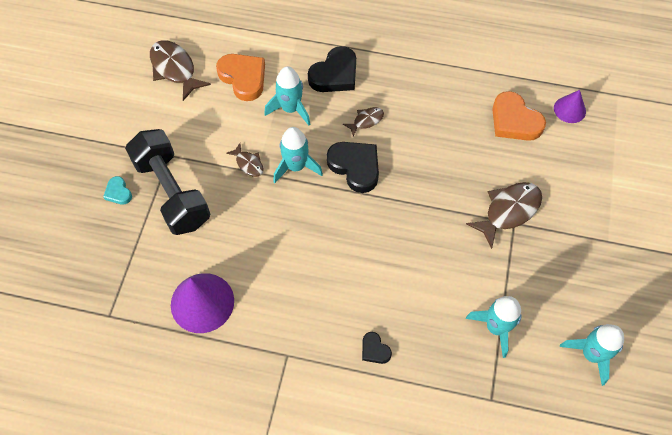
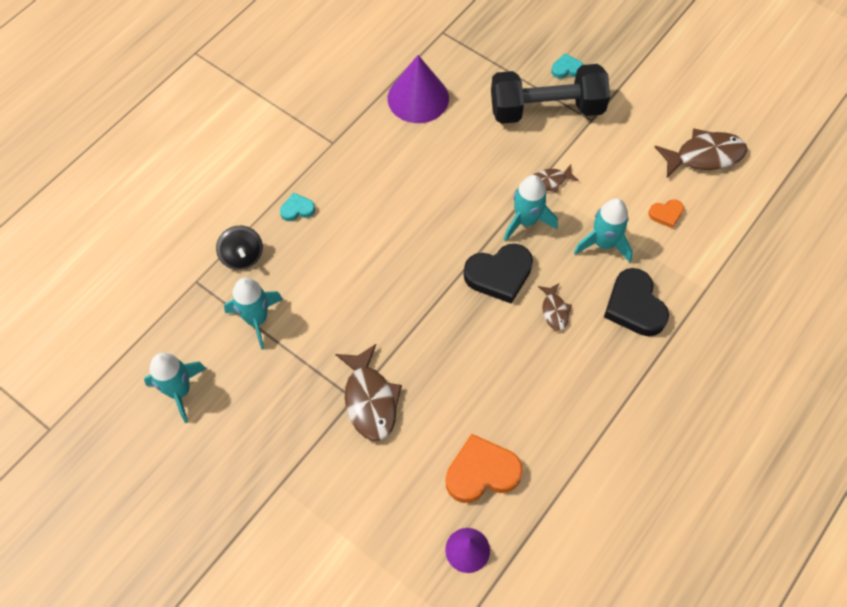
camera: 115 degrees right, 0 degrees up
orange heart [216,54,265,101] -> orange heart [648,199,684,228], size x0.51
black heart [362,332,392,364] -> turquoise heart [280,193,315,221]
none -> black spinning top [216,226,263,270]

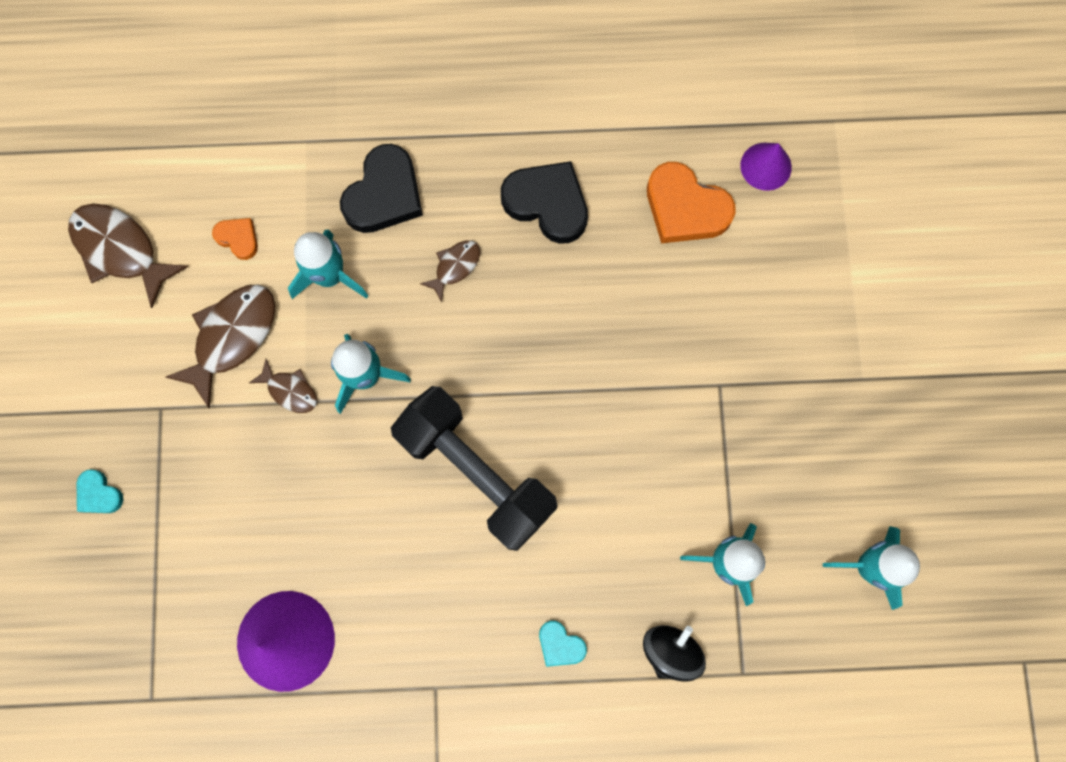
camera: 130 degrees left, 15 degrees up
brown fish [335,344,402,441] -> brown fish moved to [165,284,275,409]
black heart [464,244,533,304] -> black heart moved to [501,161,588,244]
black dumbbell [491,64,610,124] -> black dumbbell moved to [391,386,558,551]

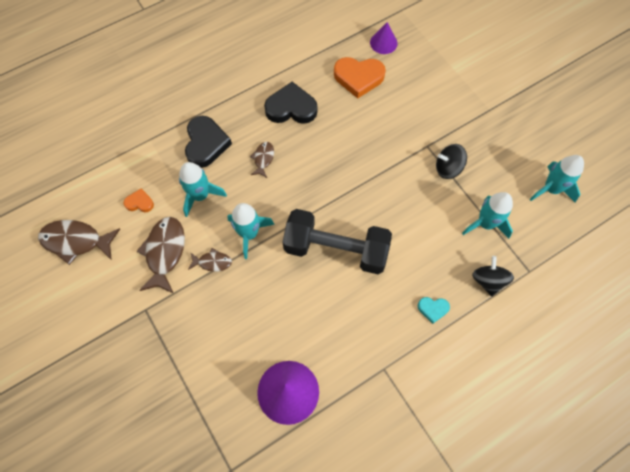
camera: 30 degrees left, 10 degrees down
turquoise heart [77,469,123,513] -> none
none -> black spinning top [436,144,467,179]

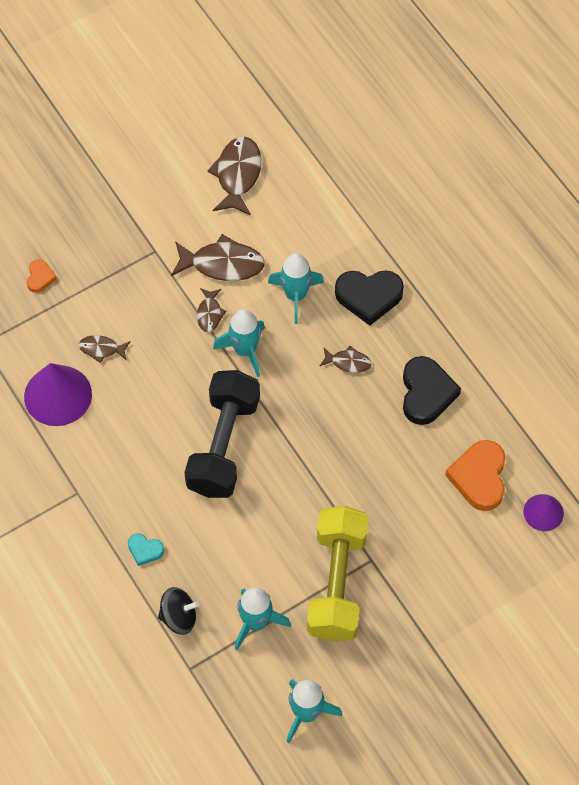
camera: 90 degrees right, 5 degrees down
orange heart [124,188,154,212] -> orange heart moved to [27,259,57,293]
turquoise heart [418,297,450,324] -> turquoise heart turned 75 degrees counterclockwise [128,533,164,566]
black spinning top [436,144,467,179] -> yellow dumbbell [307,506,369,642]
none -> brown fish [79,335,130,363]

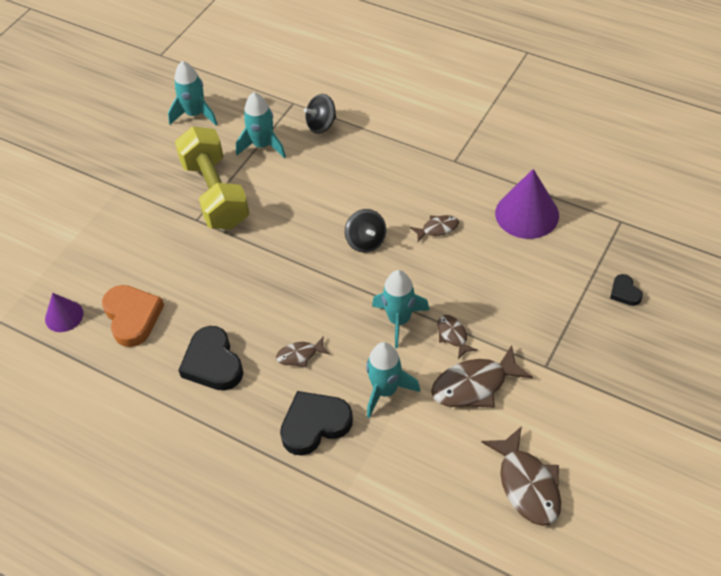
camera: 155 degrees right, 10 degrees down
orange heart [27,259,57,293] -> black heart [610,274,643,306]
brown fish [79,335,130,363] -> brown fish moved to [410,215,459,242]
turquoise heart [128,533,164,566] -> none
black dumbbell [184,370,260,498] -> black spinning top [345,209,386,253]

